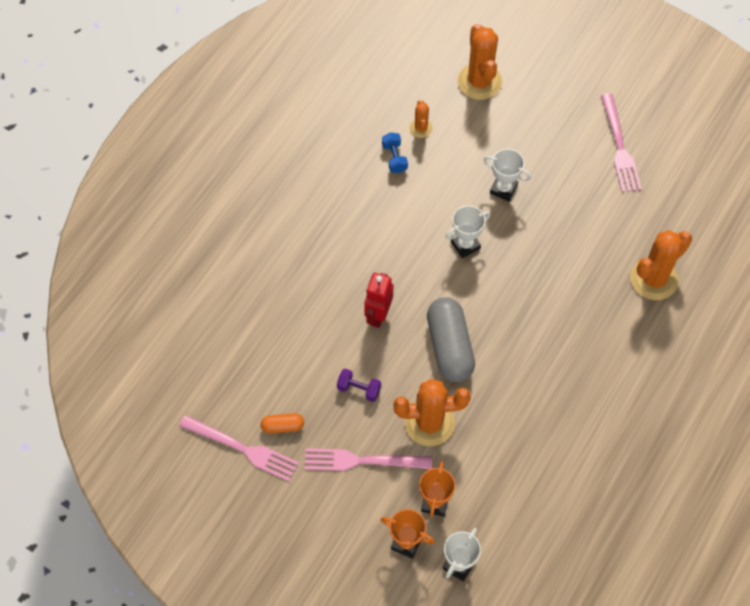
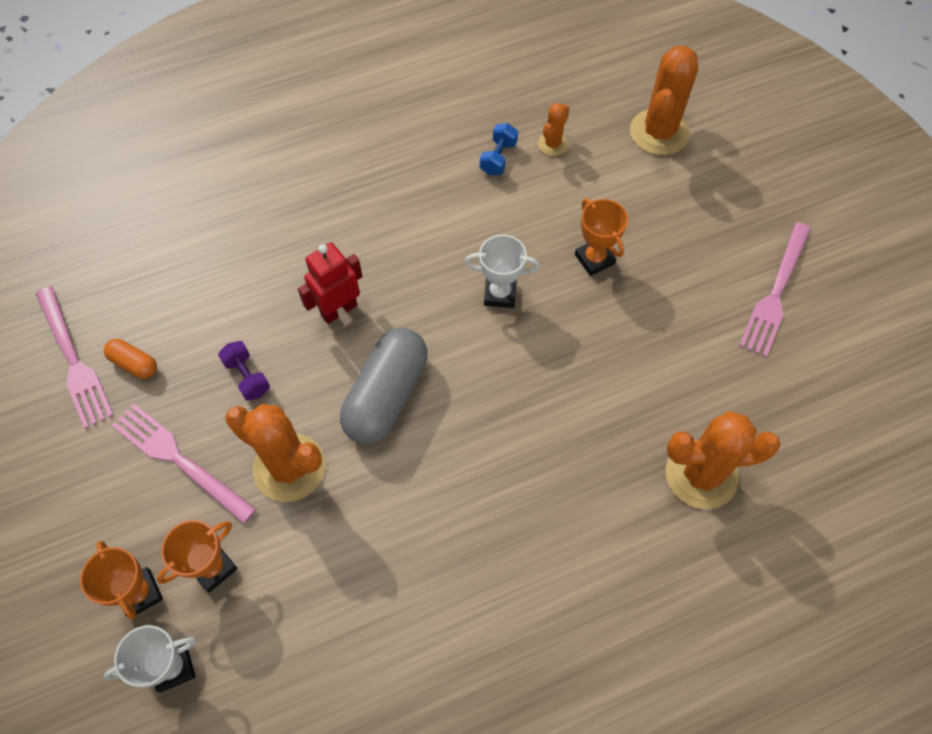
camera: 35 degrees right, 0 degrees up
white trophy [483,149,531,201] -> orange trophy [575,199,628,276]

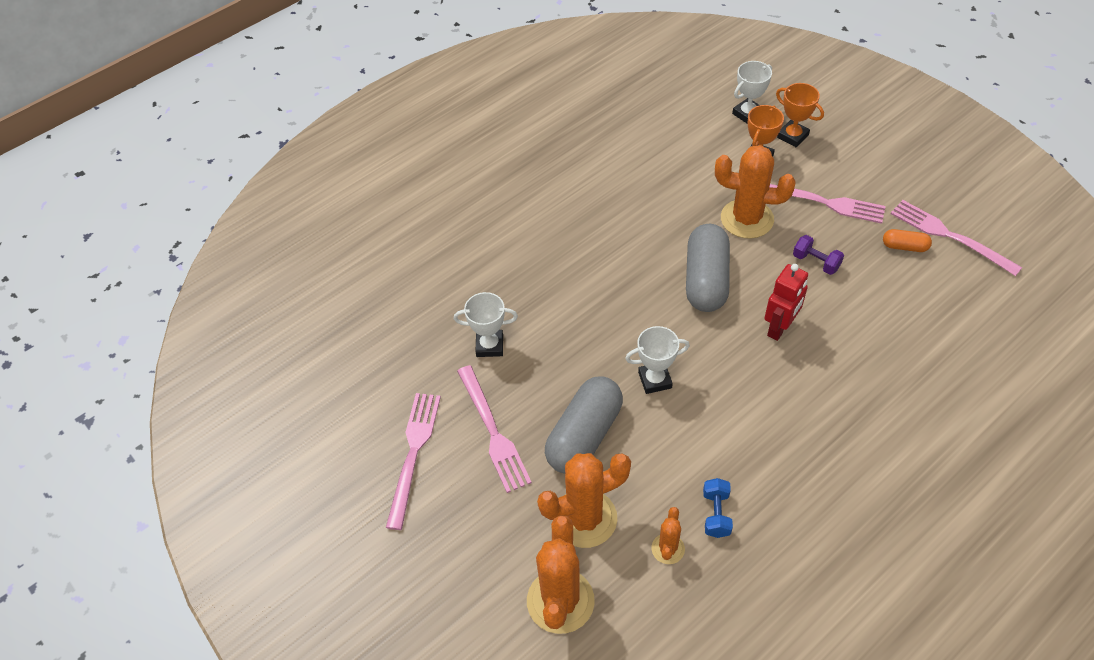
camera: 165 degrees right, 10 degrees down
orange trophy [575,199,628,276] -> grey capsule [545,376,623,474]
orange cactus [666,411,780,509] -> orange cactus moved to [537,453,631,548]
none -> white trophy [454,292,518,357]
none -> pink fork [457,365,532,493]

